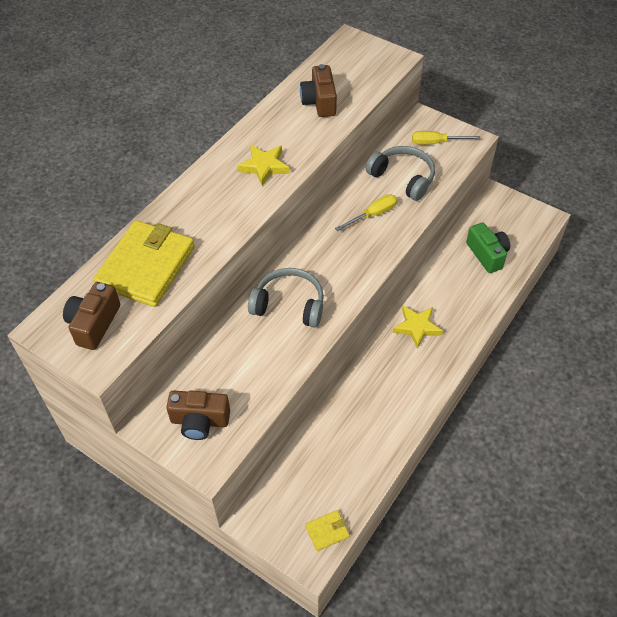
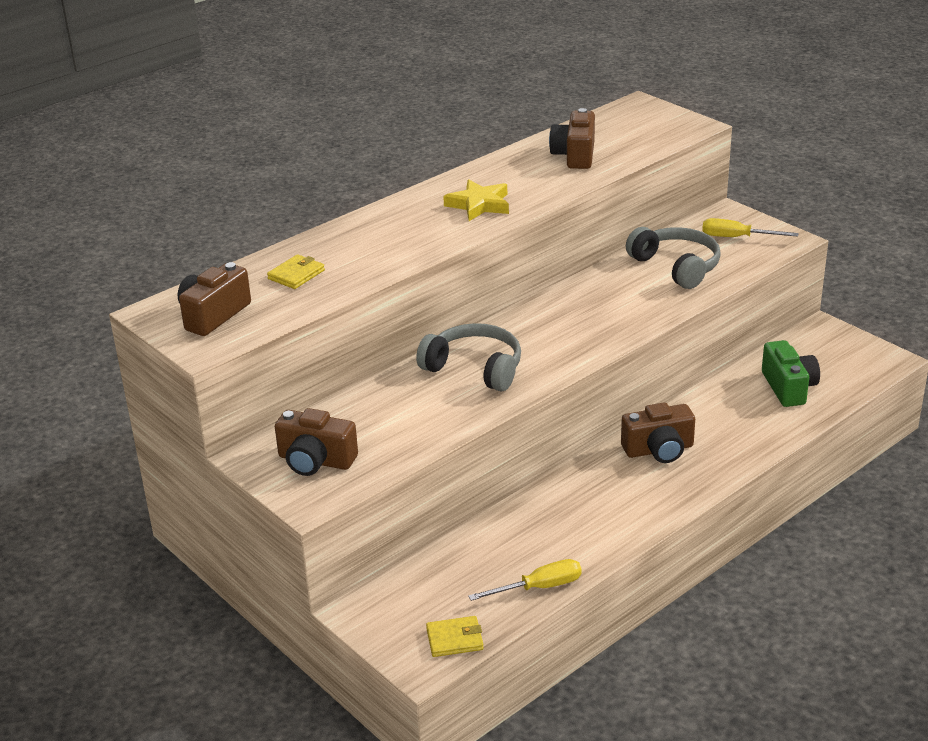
camera: 15 degrees right, 20 degrees down
yellow wallet [93,220,195,307] -> yellow wallet [267,254,325,289], size x0.43
yellow screwdriver [335,194,397,231] -> yellow screwdriver moved to [468,559,582,601]
yellow star [393,306,443,349] -> brown camera [621,402,695,463]

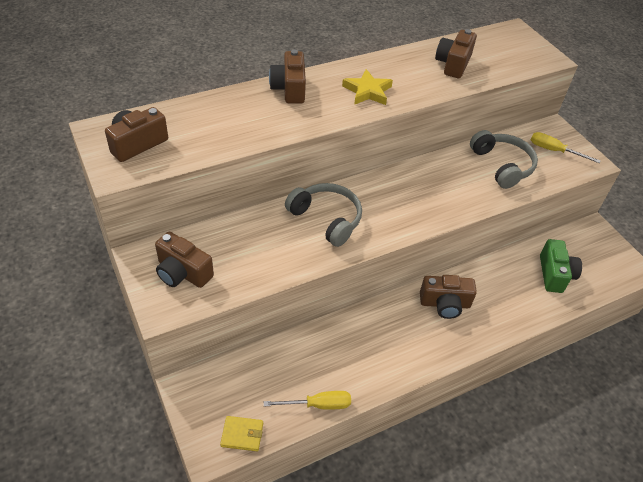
camera: 10 degrees right, 15 degrees up
yellow wallet [267,254,325,289] -> none
none -> brown camera [269,50,306,104]

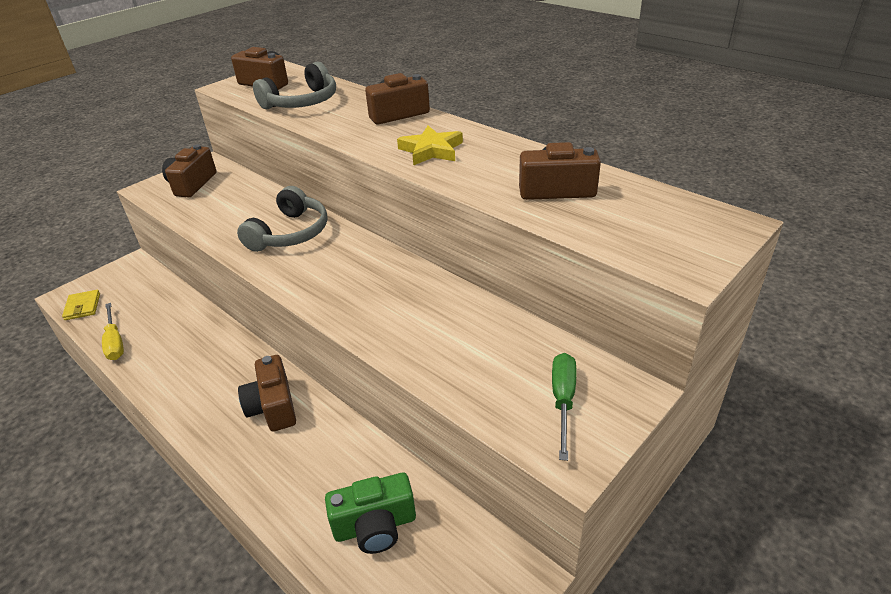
camera: 75 degrees right, 10 degrees down
grey headphones [470,130,538,189] -> grey headphones moved to [253,62,336,109]
yellow screwdriver [531,132,601,163] -> green screwdriver [552,353,576,461]

